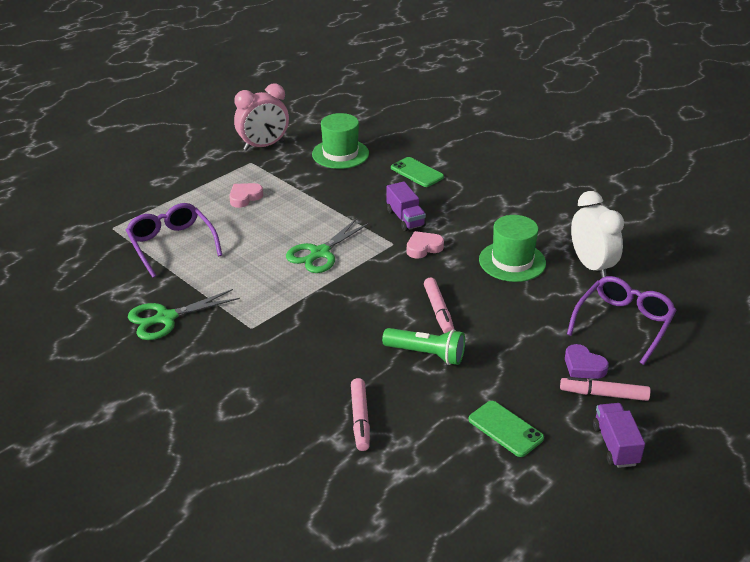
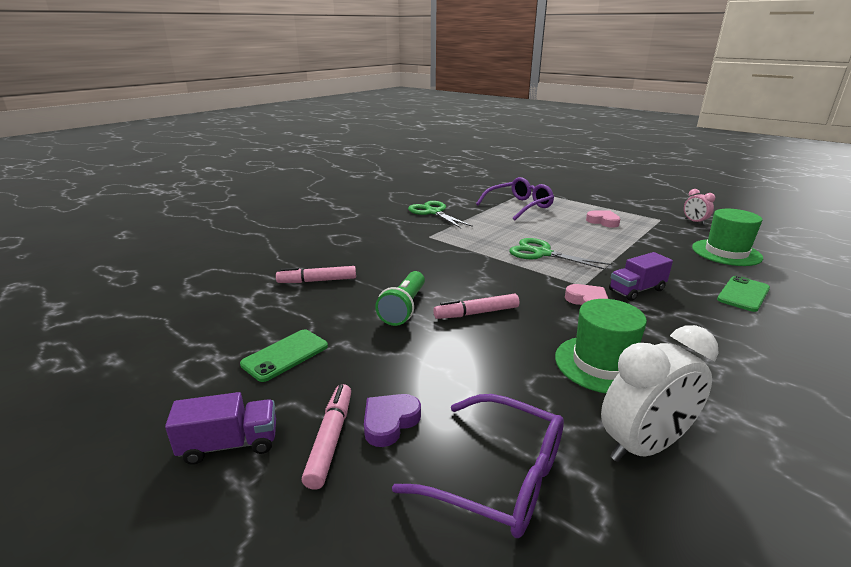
camera: 85 degrees right, 10 degrees down
pink clock [234,83,289,151] -> pink clock [684,189,715,225], size x0.52

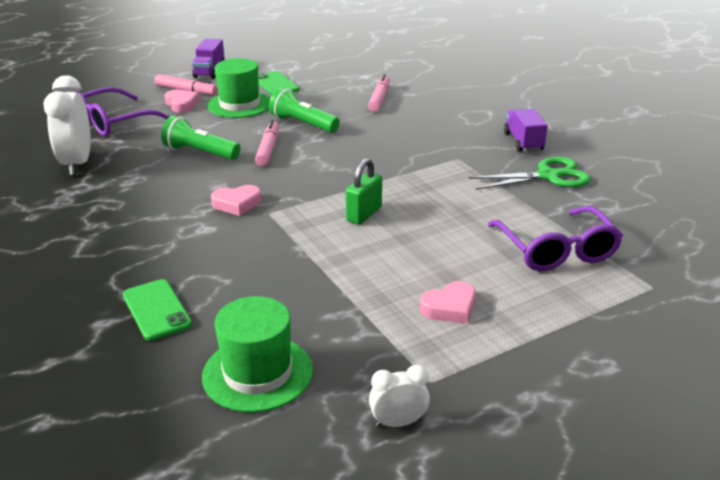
camera: 110 degrees right, 5 degrees up
purple heart [364,394,421,447] -> pink heart [164,89,200,113]
green scissors [509,238,612,270] -> green padlock [346,158,382,225]
green hat [555,299,647,393] -> green hat moved to [207,58,271,118]
purple truck [609,252,673,301] -> purple truck moved to [504,109,548,152]
pink clock [684,189,715,225] -> white clock [369,365,430,427]
none -> green flashlight [161,116,240,160]

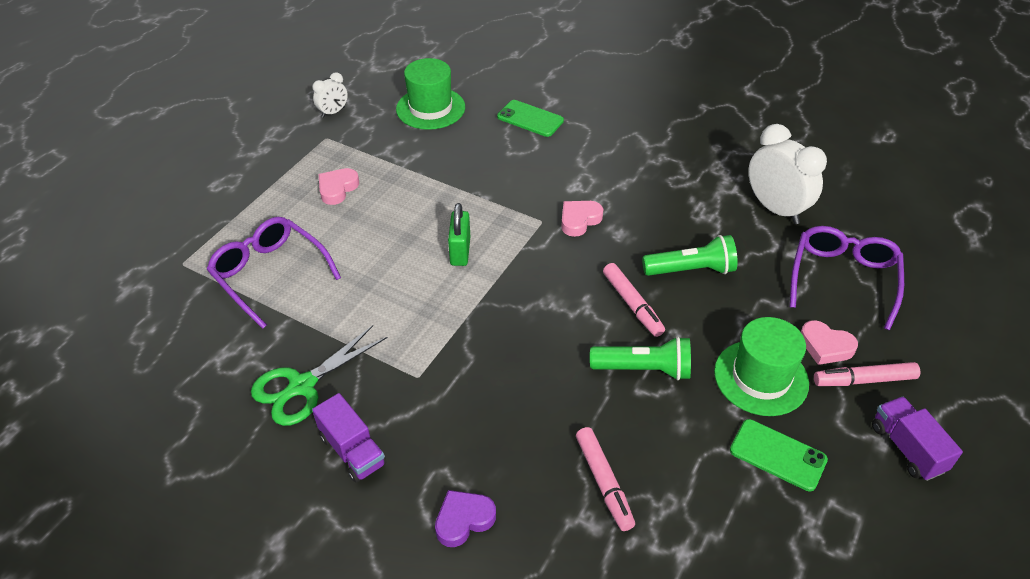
camera: 150 degrees right, 15 degrees up
none -> purple heart [435,490,496,547]

